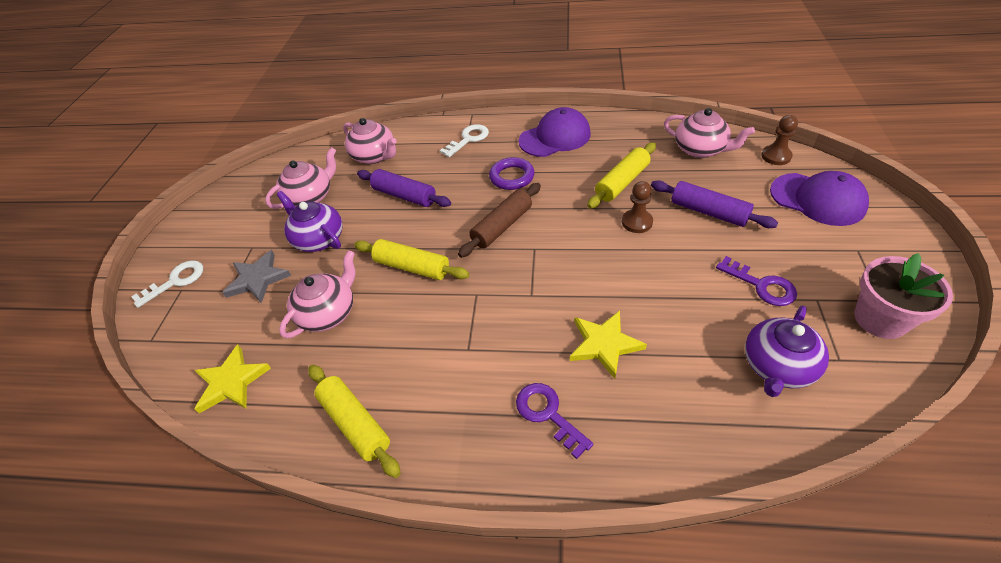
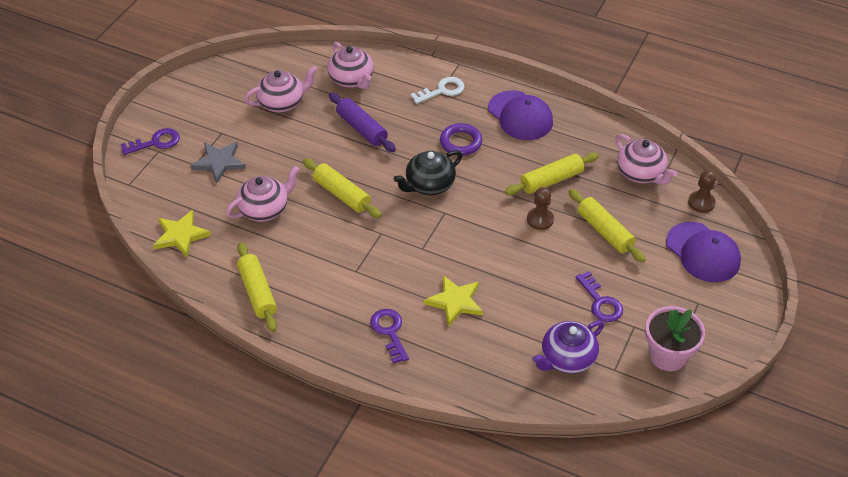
camera: 15 degrees right, 0 degrees up
white key [131,260,203,308] -> purple key [121,128,180,155]
purple teapot [276,191,343,252] -> none
brown rolling pin [458,183,541,258] -> black teapot [393,150,462,195]
purple cap [519,107,591,157] -> purple cap turned 60 degrees clockwise [488,90,553,140]
purple rolling pin [651,180,778,228] -> yellow rolling pin [569,189,646,263]

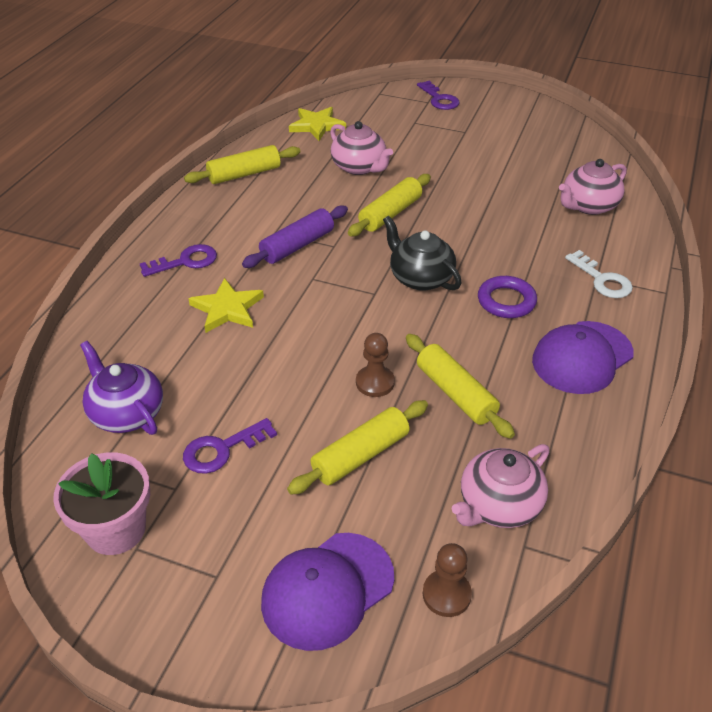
camera: 85 degrees right, 5 degrees down
grey star [190,142,246,183] -> none
pink teapot [244,66,318,112] -> none
purple rolling pin [329,93,396,152] -> purple rolling pin moved to [242,205,348,268]

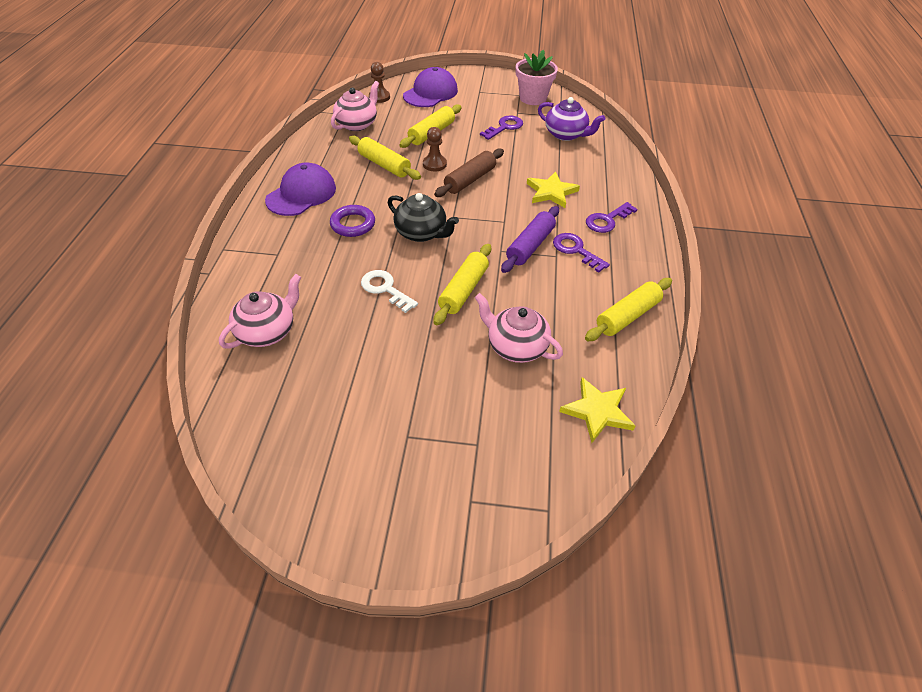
camera: 165 degrees right, 5 degrees up
purple key [417,81,460,110] -> purple key moved to [553,233,610,273]
white key [565,250,633,298] -> white key moved to [361,270,418,313]
none -> brown rolling pin [434,148,504,197]

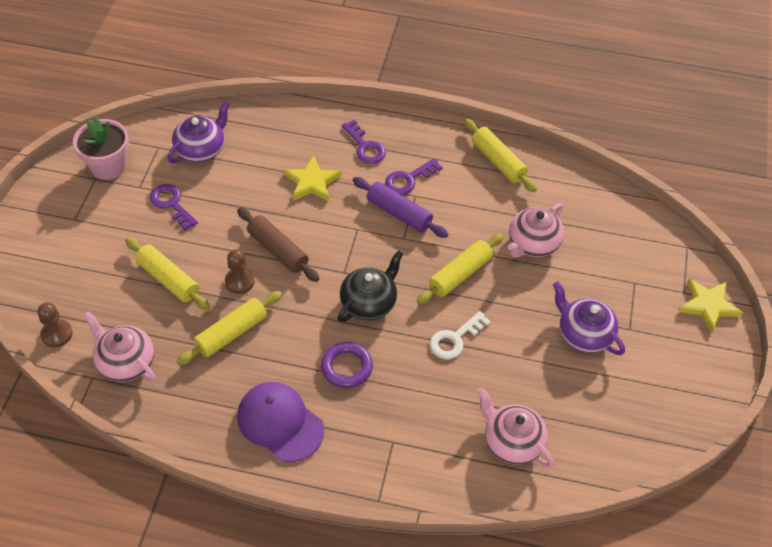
camera: 85 degrees left, 5 degrees up
purple cap [403,67,458,107] -> none
yellow rolling pin [434,244,491,325] -> yellow rolling pin turned 75 degrees counterclockwise [417,233,504,305]
yellow star [559,377,636,443] -> yellow star moved to [678,279,743,333]
none -> purple teapot [553,281,625,355]

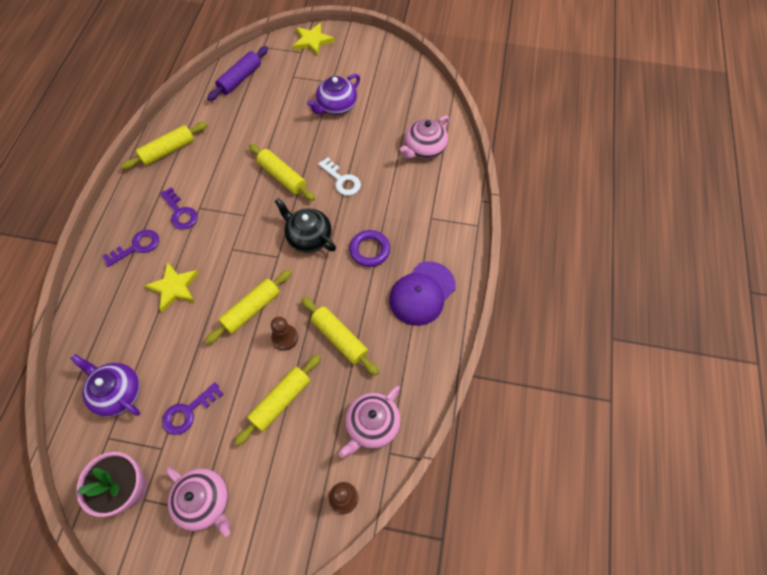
camera: 90 degrees left, 10 degrees up
brown rolling pin [237,208,319,282] -> yellow rolling pin [205,270,292,344]
purple rolling pin [353,177,448,238] -> purple rolling pin moved to [207,46,268,101]
pink teapot [507,203,564,258] -> pink teapot moved to [166,467,230,537]

